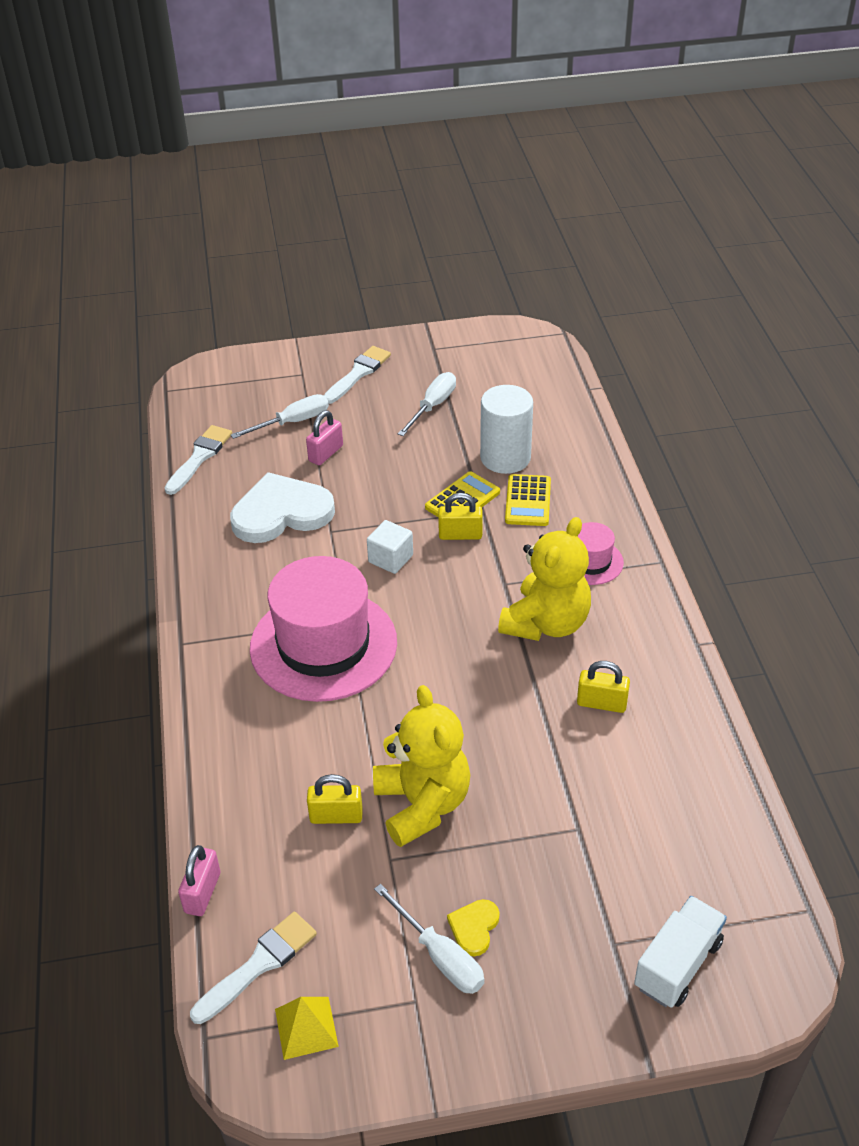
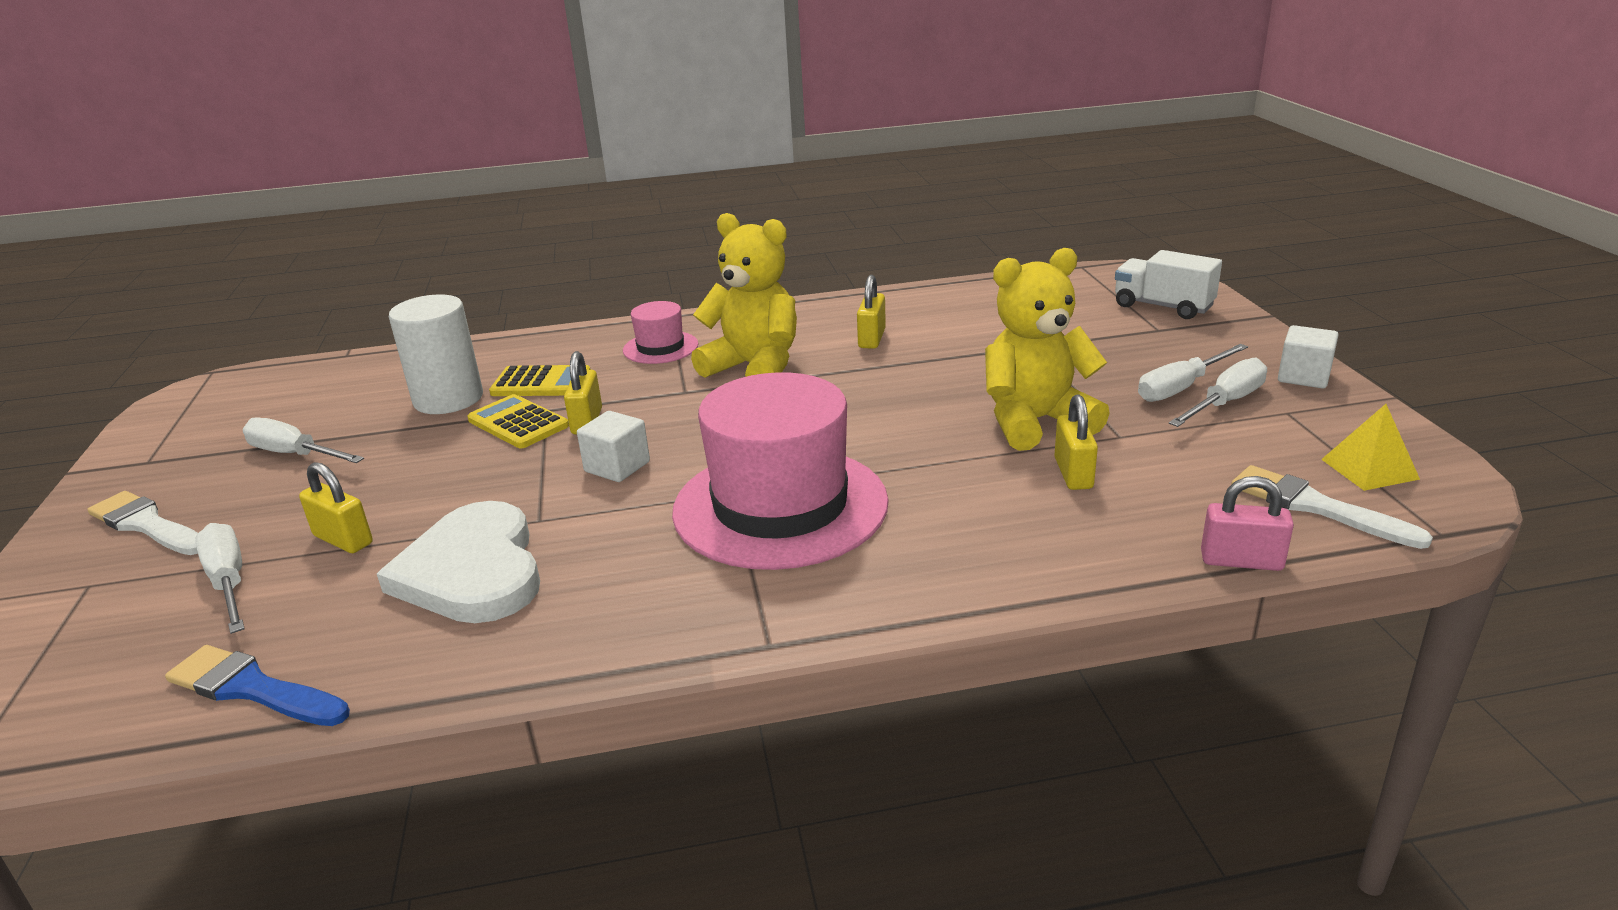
camera: 90 degrees left, 15 degrees down
white brush [165,425,232,495] -> blue brush [165,645,350,726]
pink padlock [306,410,343,465] -> yellow padlock [299,462,373,553]
yellow heart [447,899,500,956] -> white screwdriver [1138,344,1248,402]
none -> white cube [1278,325,1338,388]

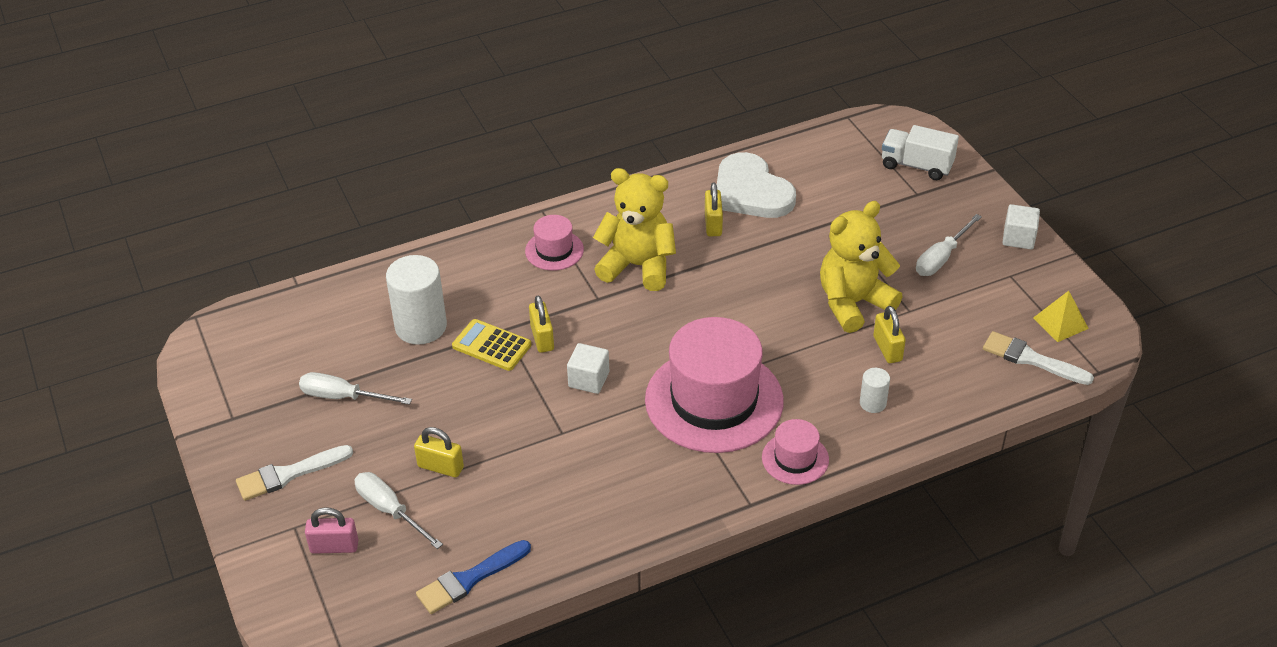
camera: 15 degrees left, 15 degrees up
white brush [87,491,198,555] -> white brush turned 45 degrees counterclockwise [236,445,353,501]
blue brush [165,645,350,726] -> blue brush turned 45 degrees counterclockwise [416,540,531,614]
white heart [377,501,540,623] -> white heart moved to [717,152,796,218]
yellow calculator [489,365,591,396] -> none
white screwdriver [1169,358,1267,427] -> none
pink padlock [1201,476,1294,571] -> pink padlock moved to [305,507,359,554]
none -> pink hat [762,419,829,485]
none -> white cylinder [860,368,890,413]

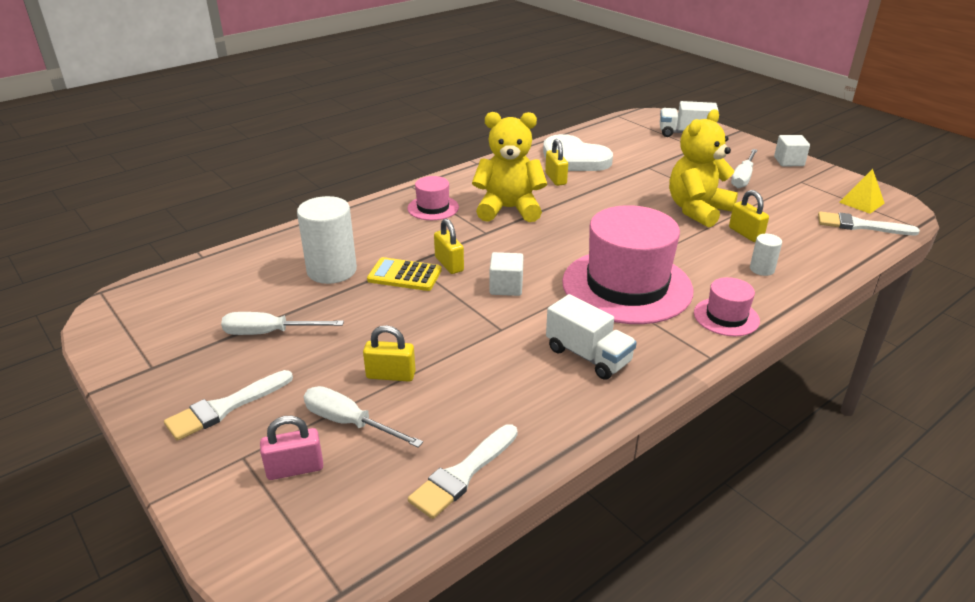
camera: 15 degrees left, 10 degrees down
blue brush [416,540,531,614] -> white brush [408,424,518,519]
none -> white truck [546,294,637,380]

